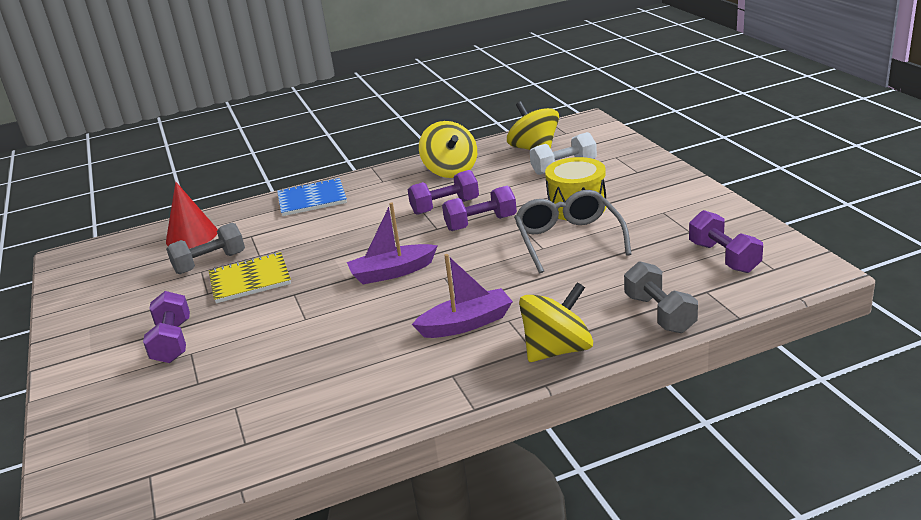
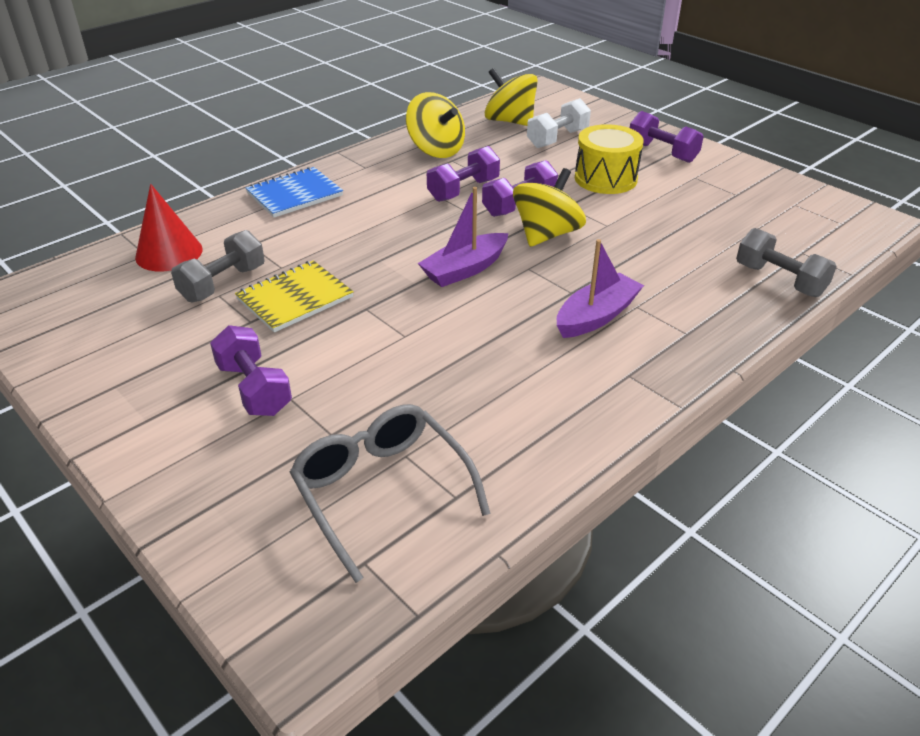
camera: 25 degrees left, 10 degrees up
grey glasses [514,190,631,273] -> grey glasses moved to [290,404,491,583]
yellow spinning top [519,282,593,362] -> yellow spinning top moved to [513,168,586,247]
purple dumbbell [689,210,763,273] -> purple dumbbell moved to [630,111,704,163]

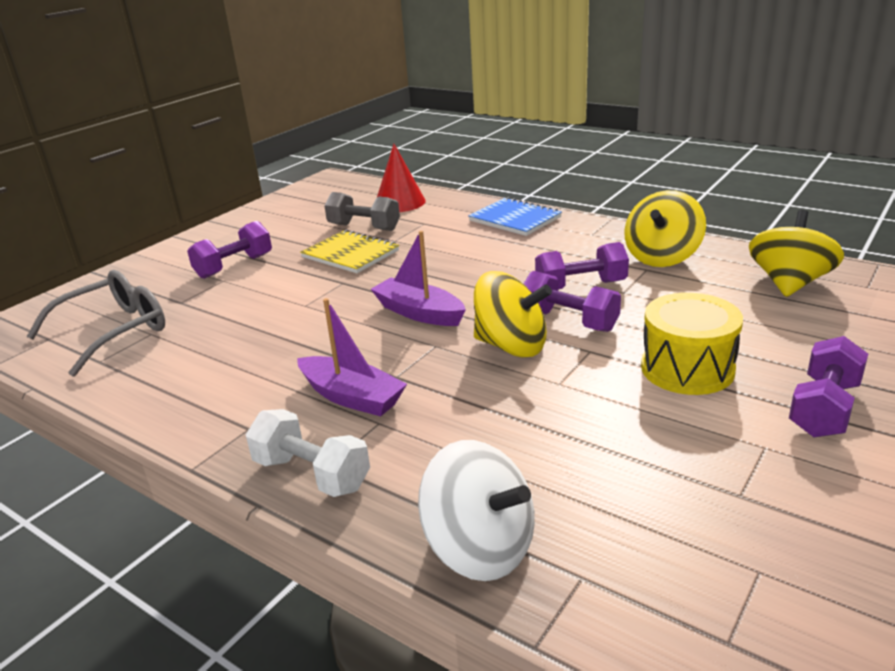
camera: 80 degrees right, 10 degrees down
purple dumbbell [427,146,500,202] -> purple dumbbell turned 45 degrees counterclockwise [535,242,629,290]
white dumbbell [527,98,591,148] -> white dumbbell moved to [246,409,370,497]
grey dumbbell [736,228,837,297] -> white spinning top [418,440,535,581]

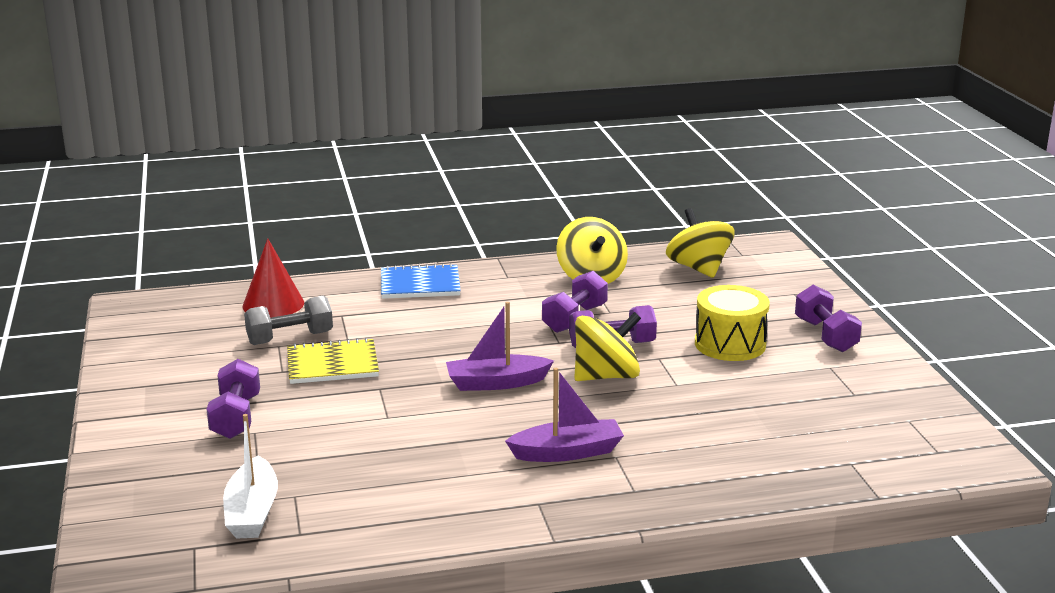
camera: 50 degrees left, 5 degrees down
grey glasses [27,270,165,377] -> white boat [223,414,278,539]
white dumbbell [246,409,370,497] -> none
white spinning top [418,440,535,581] -> none

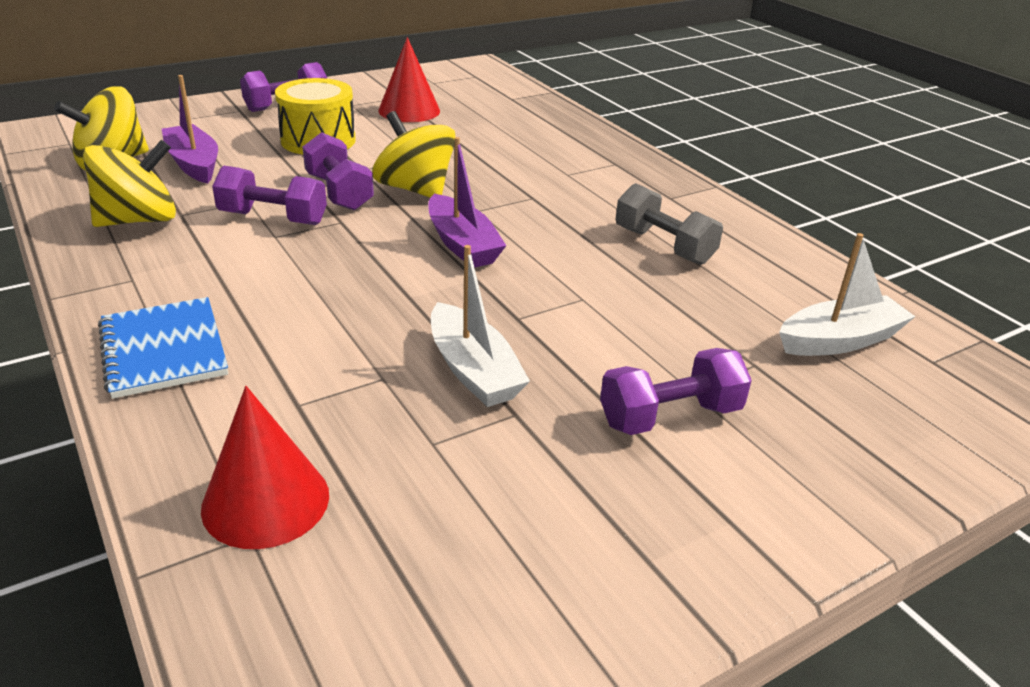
camera: 110 degrees left, 10 degrees up
grey dumbbell [244,296,333,345] -> grey dumbbell moved to [616,183,723,265]
yellow notebook [287,338,379,384] -> white boat [431,245,530,407]
purple boat [505,368,624,462] -> purple boat moved to [162,75,218,184]
none -> red cone [378,37,440,122]

